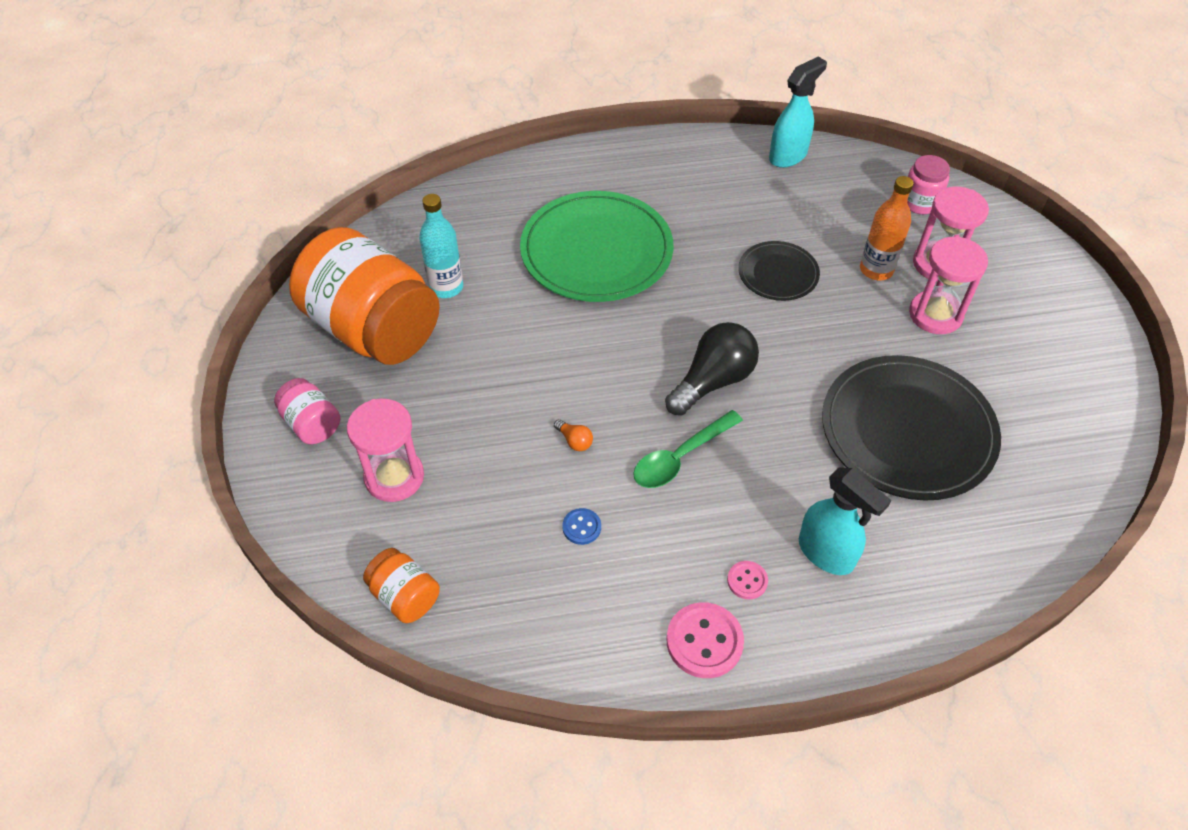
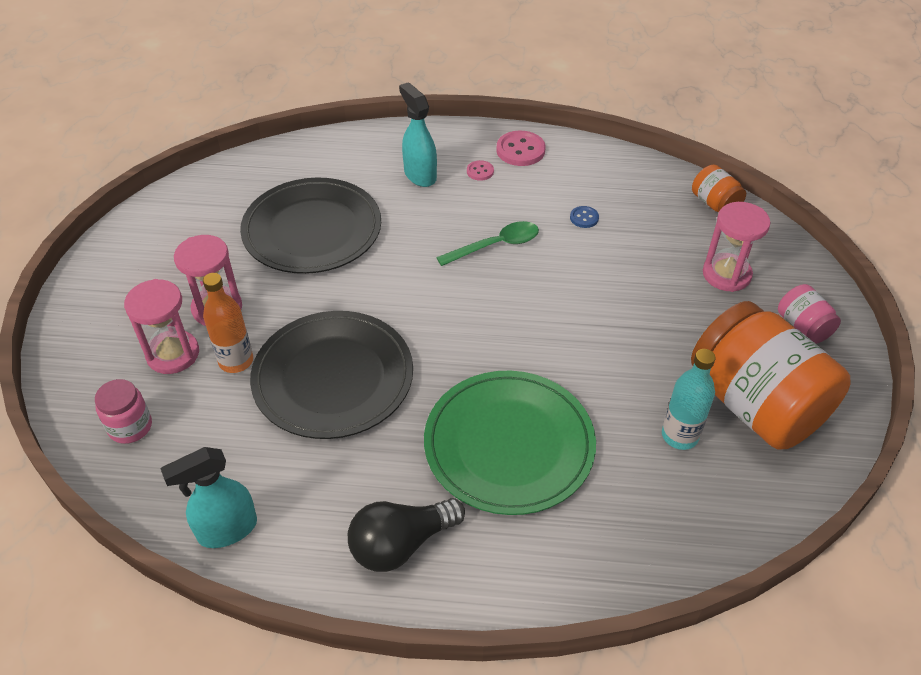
camera: 165 degrees left, 5 degrees down
orange light bulb [554,419,593,451] -> none
black light bulb [665,322,759,416] -> black light bulb moved to [348,498,465,572]
black plate [738,241,820,301] -> black plate [250,311,413,439], size x1.92

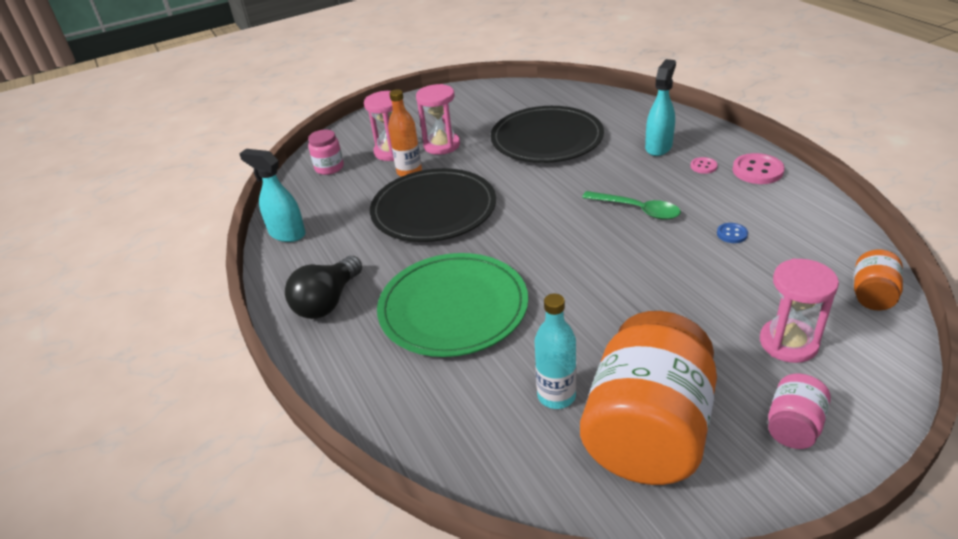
camera: 60 degrees right, 10 degrees down
black light bulb [348,498,465,572] -> black light bulb turned 90 degrees counterclockwise [285,256,362,319]

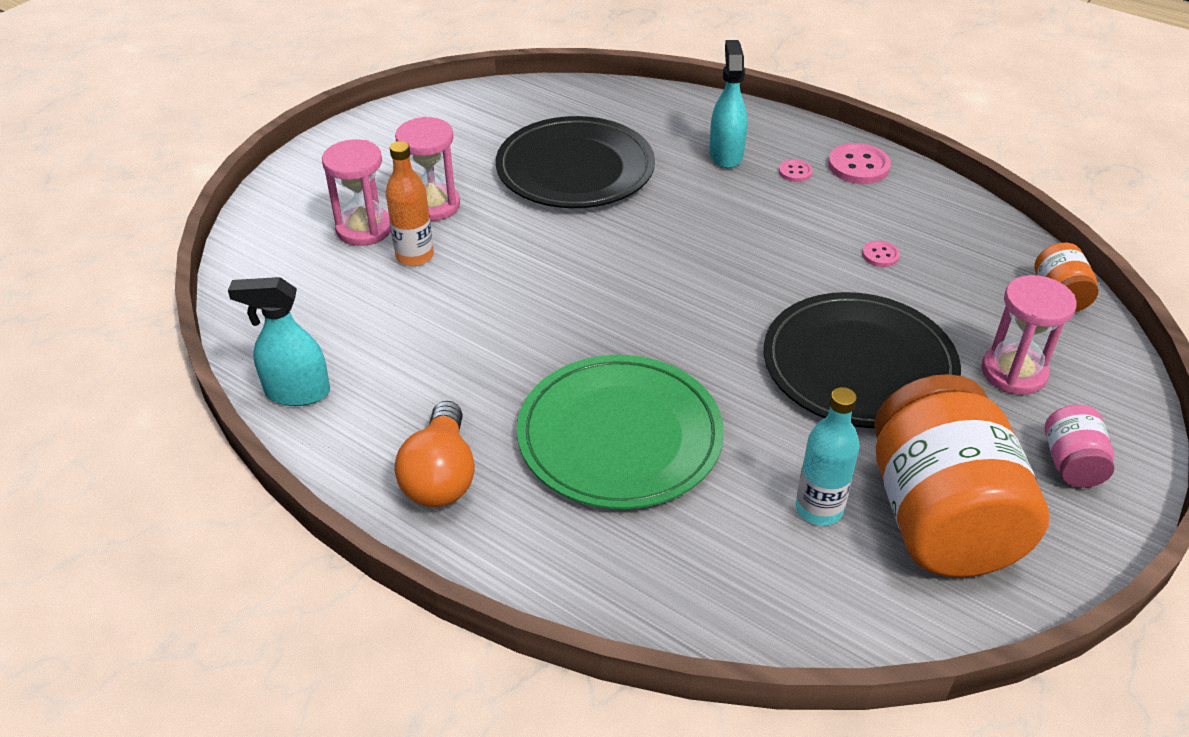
camera: 30 degrees left, 5 degrees up
black light bulb [285,256,362,319] -> orange light bulb [395,401,475,507]
pink jar [308,130,344,175] -> none
black plate [370,168,496,242] -> black plate moved to [764,292,961,428]
green spoon [582,191,681,220] -> none
blue button [717,223,748,243] -> pink button [862,241,900,267]

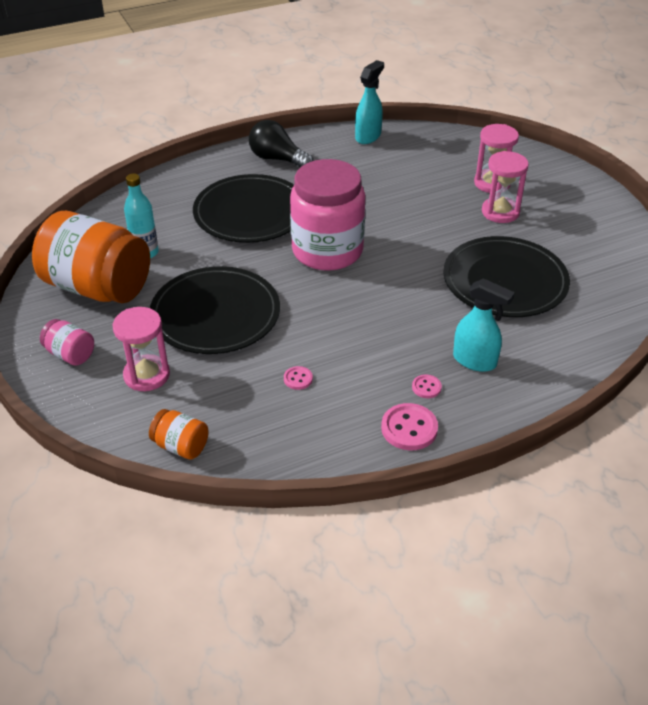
camera: 120 degrees right, 0 degrees up
orange bottle [386,141,434,266] -> none
orange light bulb [395,401,475,507] -> black light bulb [249,120,313,167]
green plate [517,355,724,509] -> black plate [193,174,294,243]
none -> pink jar [290,159,365,271]

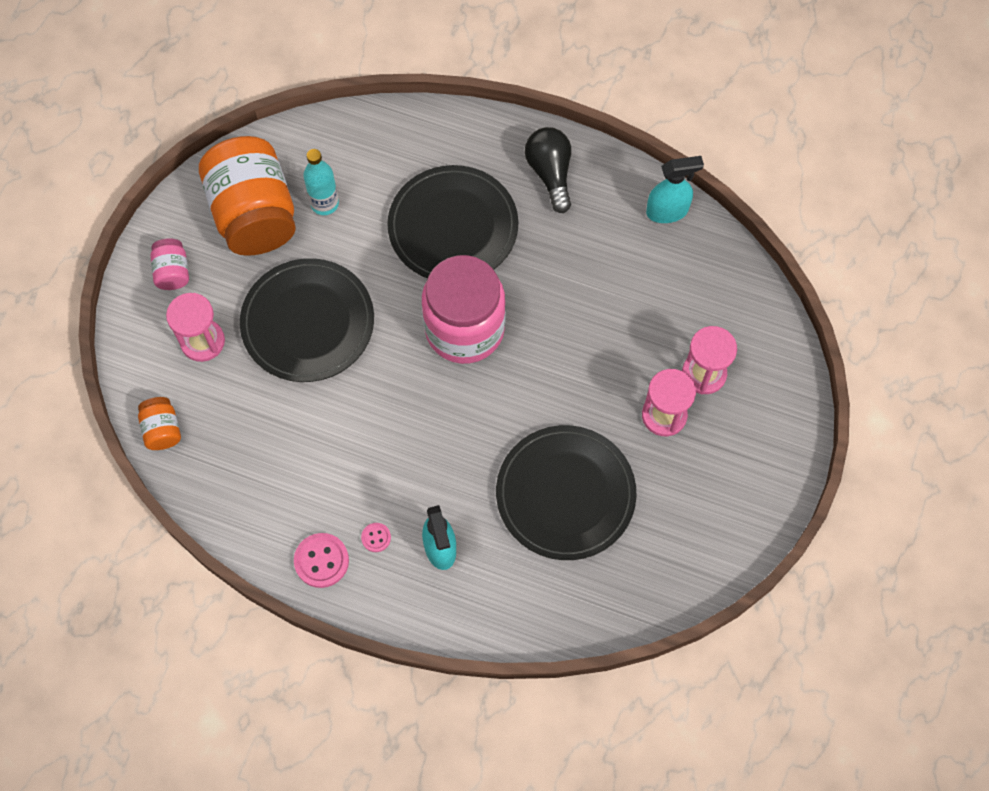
camera: 45 degrees right, 25 degrees up
pink button [284,366,313,390] -> none

